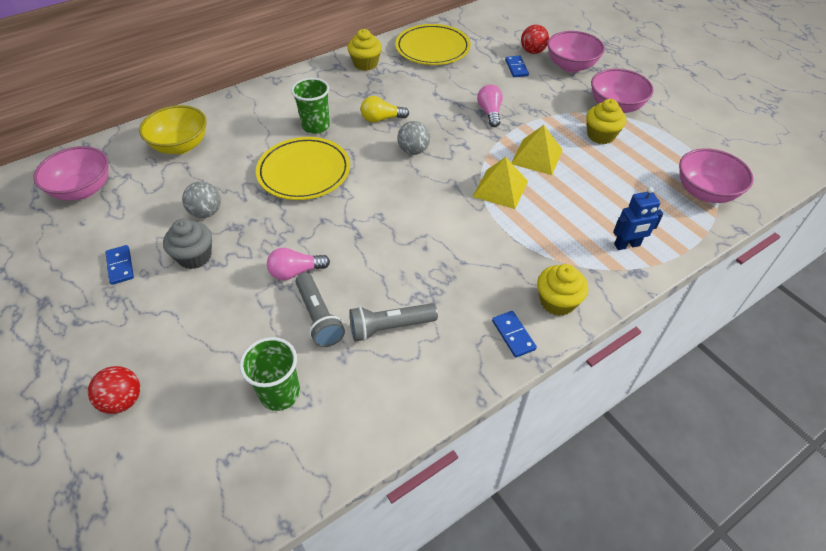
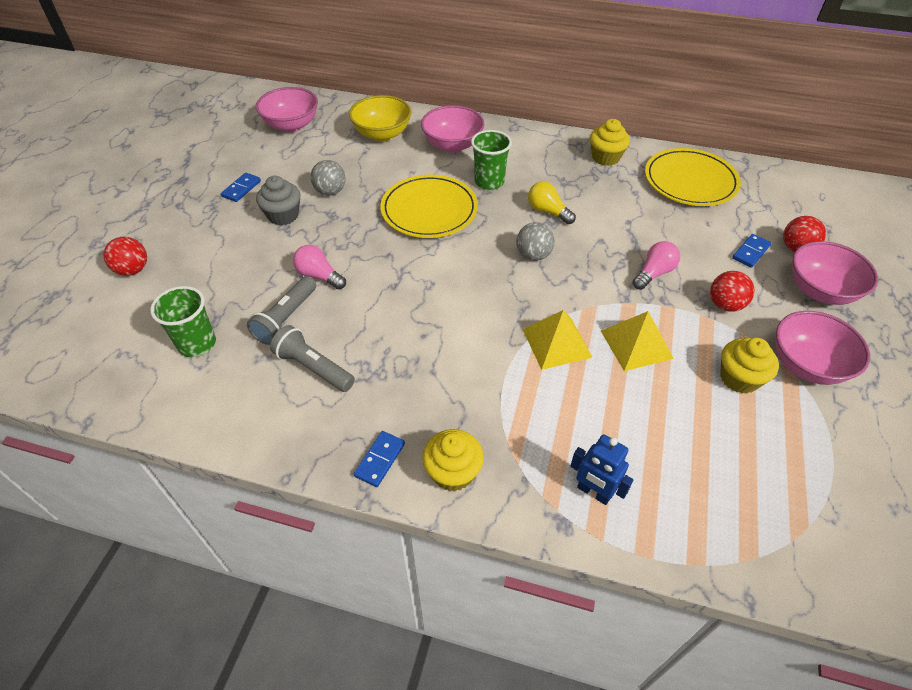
camera: 50 degrees right, 0 degrees up
pink bowl [679,148,754,203] -> pink bowl moved to [421,105,485,153]
none -> red ball [710,271,755,312]

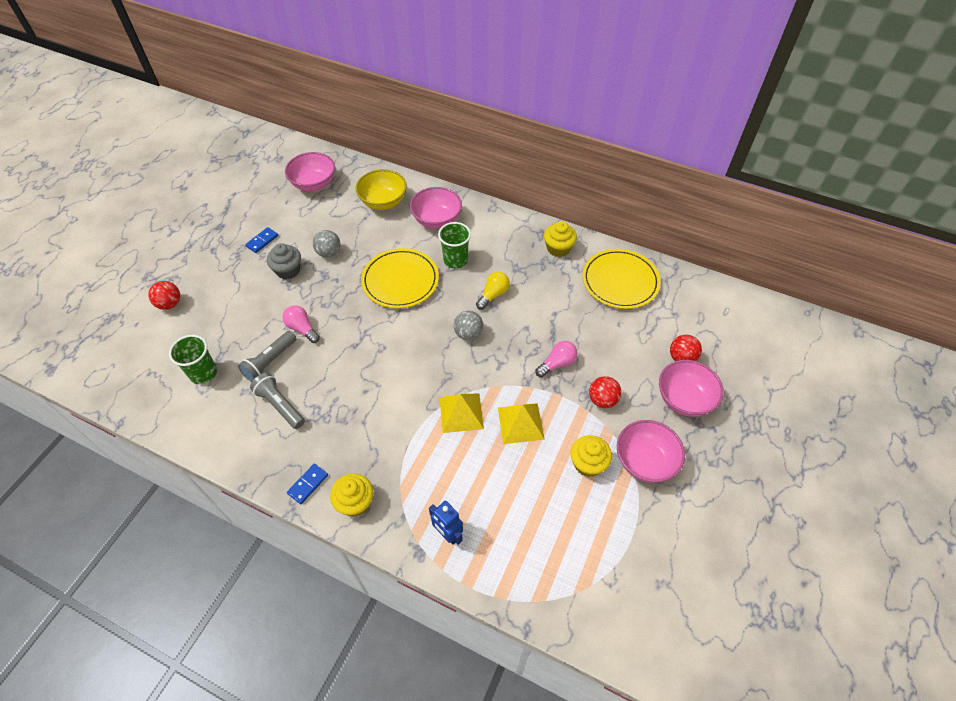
camera: 10 degrees right, 5 degrees up
yellow light bulb [528,181,576,224] -> yellow light bulb turned 75 degrees clockwise [476,272,510,310]
blue domino [732,234,771,268] -> none

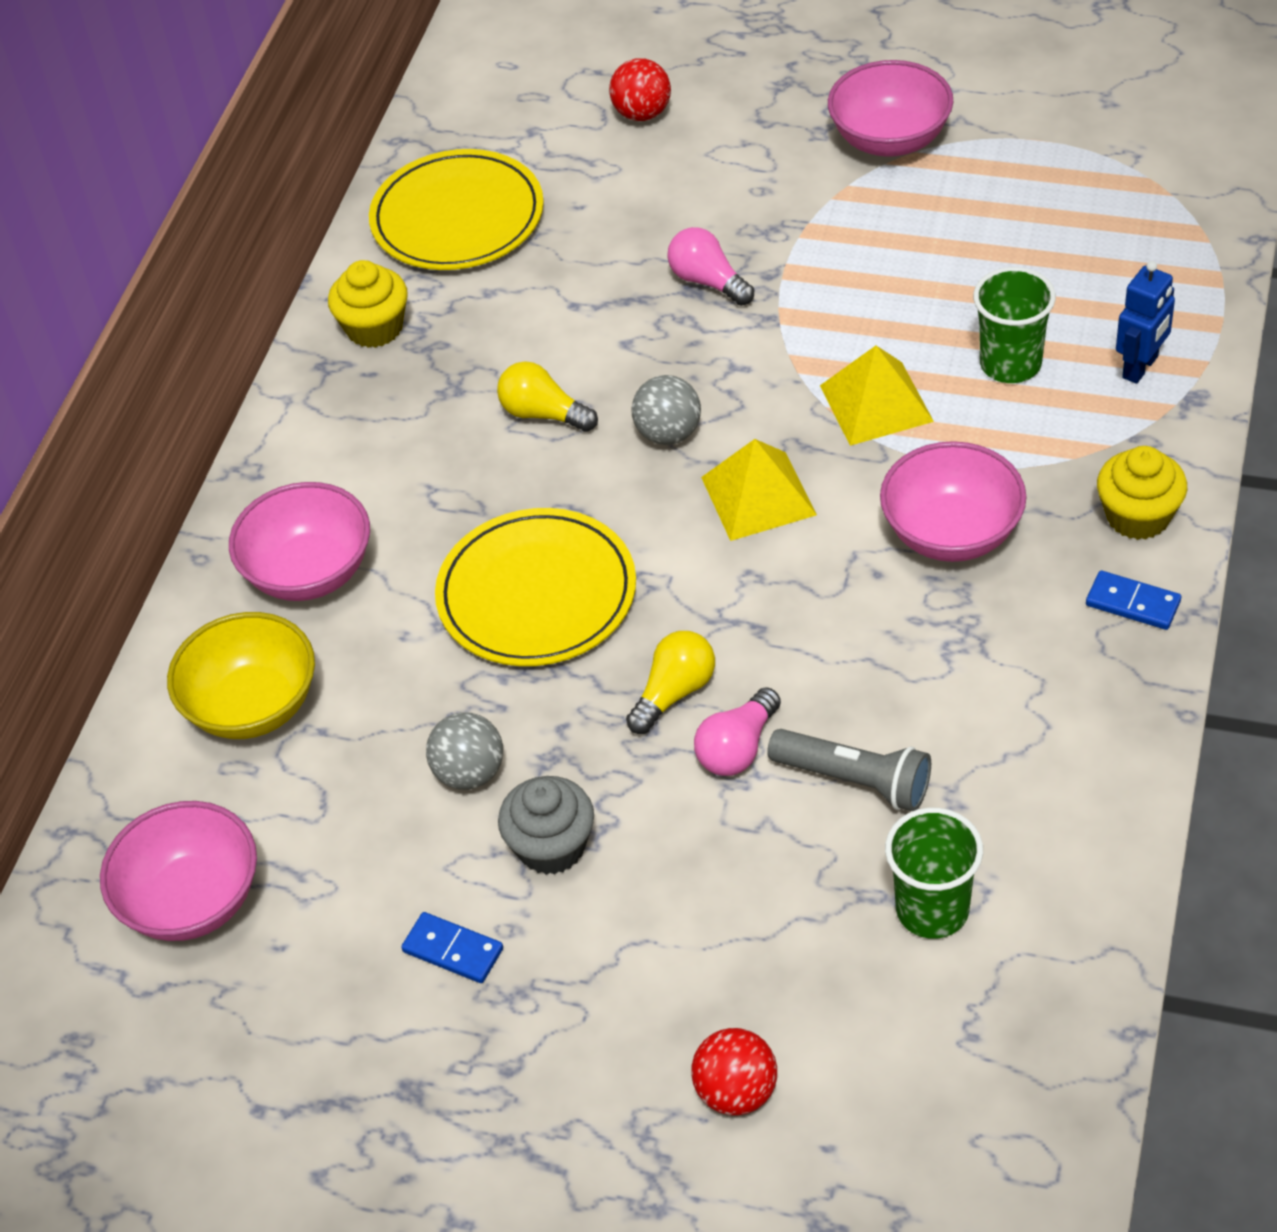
camera: 95 degrees left, 5 degrees down
grey flashlight [250,373,305,429] -> none
green cup [438,222,471,268] -> green cup moved to [973,267,1056,383]
yellow pyramid [498,403,545,444] -> yellow pyramid moved to [701,439,817,541]
yellow cupcake [571,435,612,477] -> none
red ball [589,376,622,408] -> none
pink bowl [659,360,724,417] -> pink bowl moved to [880,441,1027,562]
none -> yellow light bulb [626,631,715,734]

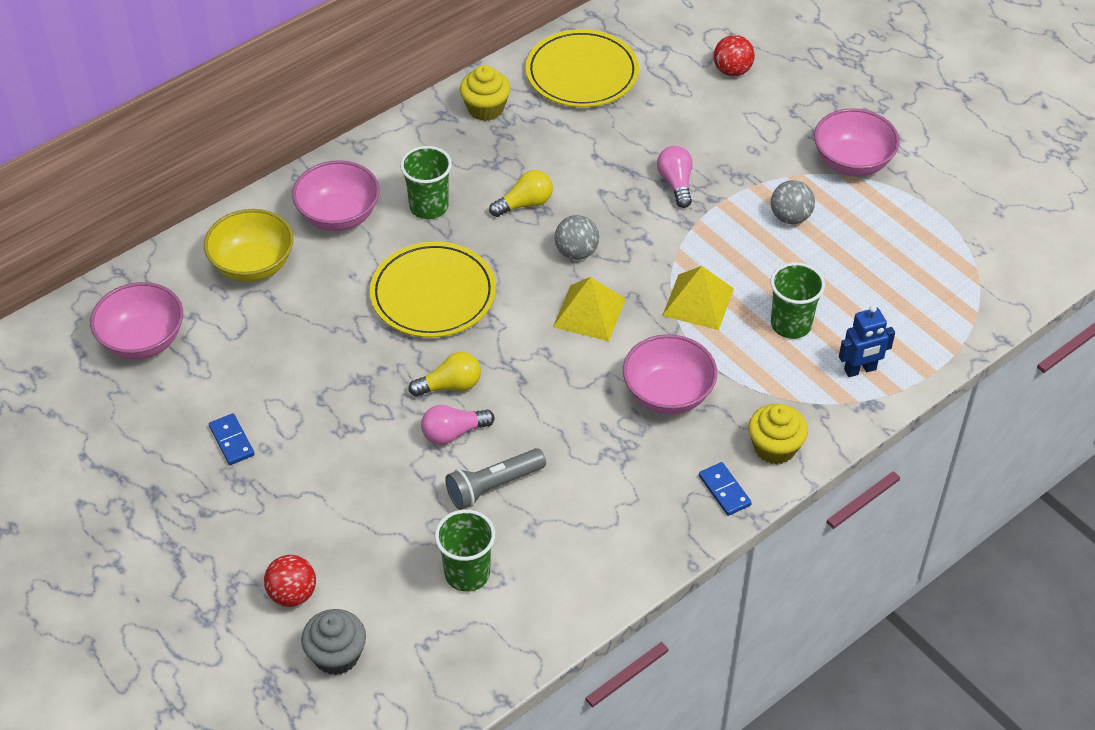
camera: 30 degrees right, 0 degrees up
grey ball [426,712,503,790] -> grey ball moved to [771,180,815,224]
yellow light bulb [497,362,598,432] -> yellow light bulb turned 90 degrees clockwise [489,170,553,217]
grey cupcake [498,776,594,875] -> grey cupcake moved to [301,609,366,675]
grey flashlight [767,729,931,811] -> grey flashlight turned 90 degrees clockwise [445,448,546,510]
none -> green cup [400,146,452,219]

